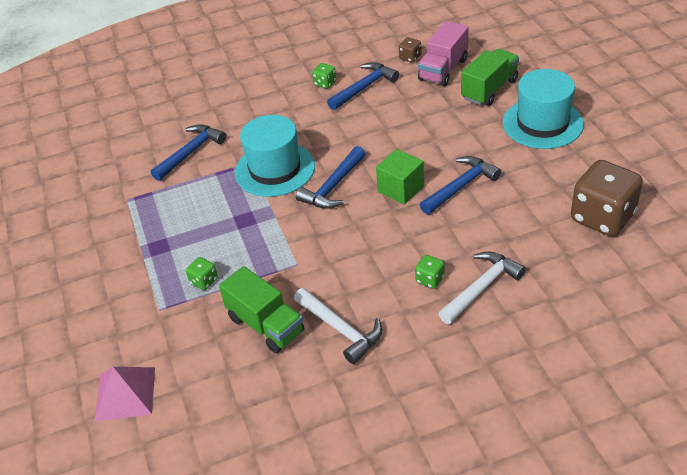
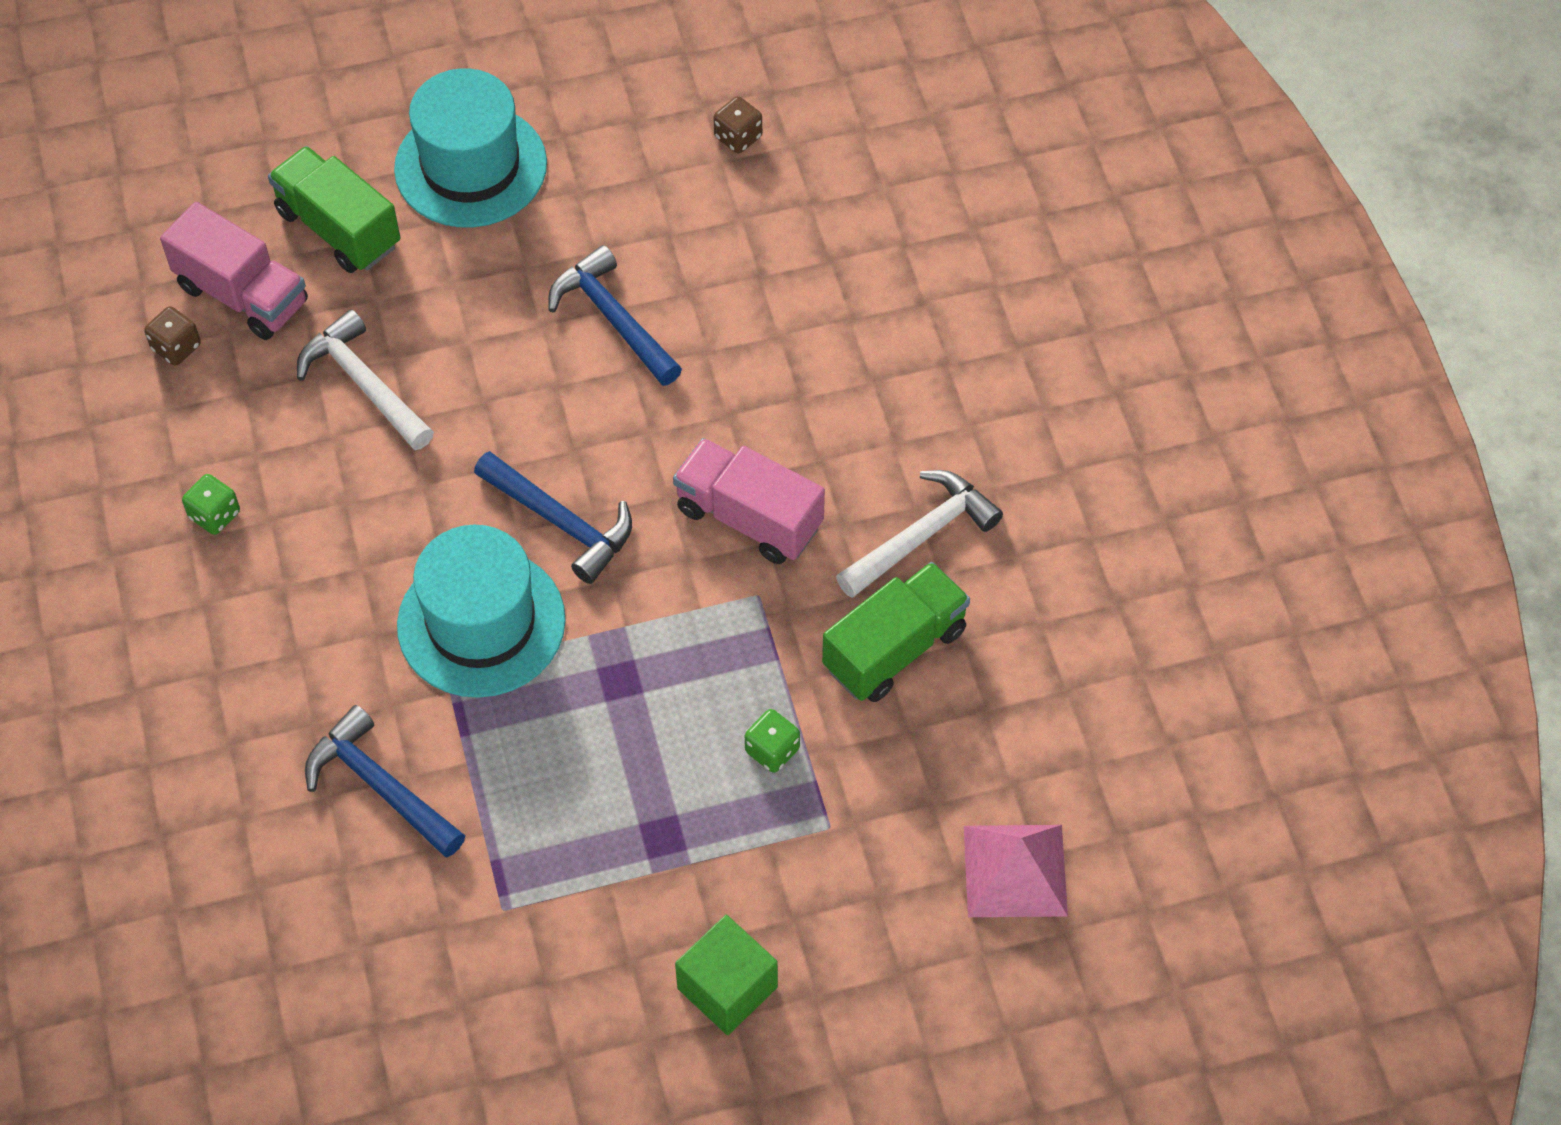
camera: 90 degrees left, 15 degrees up
blue hammer [327,62,399,110] -> none
green cube [376,149,424,205] -> green cube moved to [675,915,778,1035]
green dice [415,255,445,289] -> none
white hammer [438,251,526,324] -> white hammer moved to [297,309,434,450]
brown dice [571,160,643,236] -> brown dice [714,96,762,153], size x0.43
none -> pink truck [673,438,825,564]

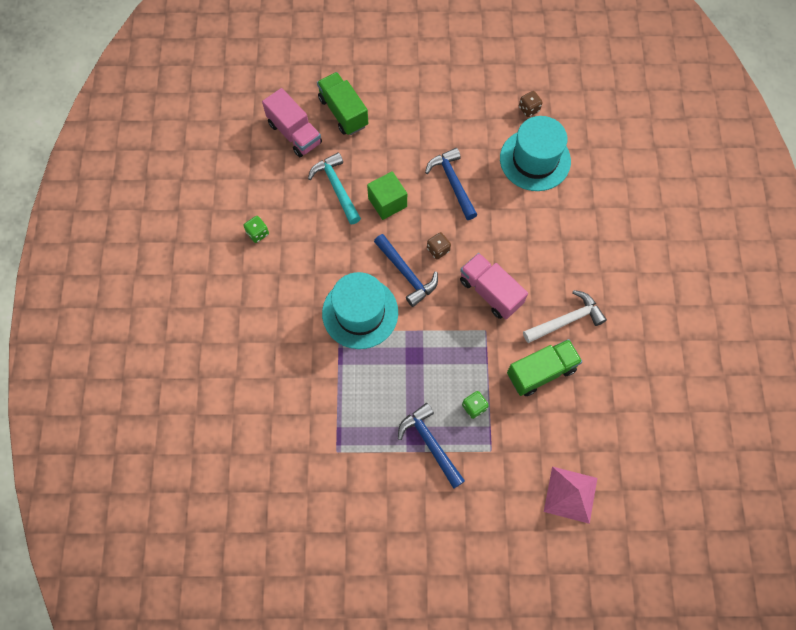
camera: 15 degrees right, 10 degrees up
brown dice [144,306,201,366] -> brown dice moved to [427,232,451,260]
white hammer [297,309,434,450] -> turquoise hammer [308,152,361,224]
blue hammer [305,705,465,857] -> blue hammer moved to [398,403,465,489]
turquoise hat [394,68,547,227] -> turquoise hat moved to [500,116,571,191]
green cube [675,915,778,1035] -> green cube moved to [367,171,407,220]

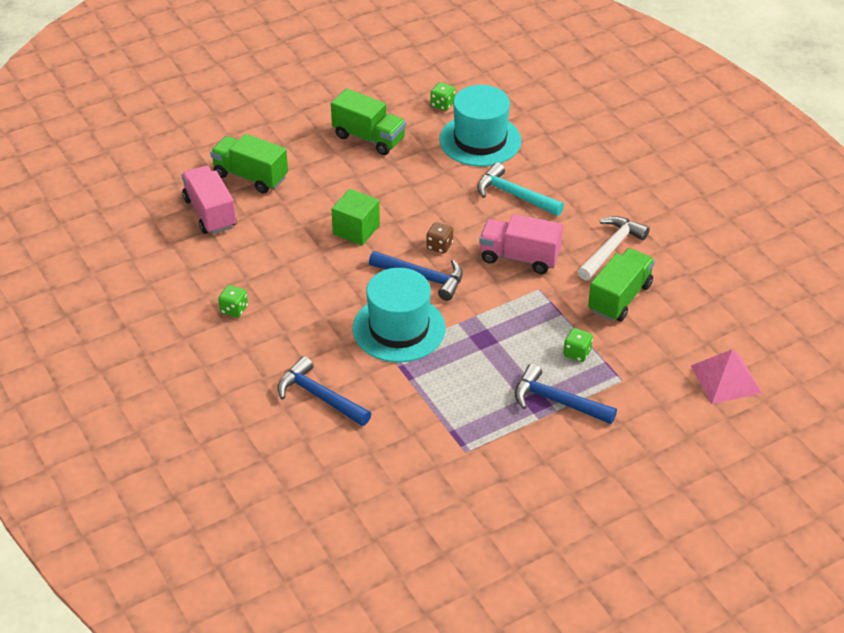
camera: 30 degrees left, 25 degrees down
pink truck [262,88,322,157] -> pink truck turned 135 degrees counterclockwise [181,166,236,234]
turquoise hammer [308,152,361,224] -> turquoise hammer moved to [477,162,564,216]
blue hammer [425,148,478,220] -> blue hammer moved to [277,356,371,426]
brown dice [519,91,543,117] -> green dice [430,82,455,111]
none -> green truck [331,89,406,155]

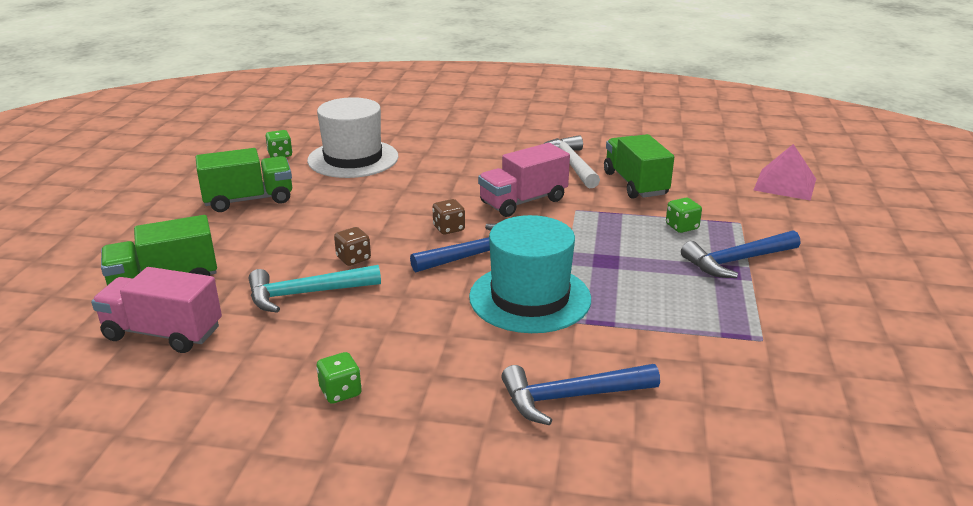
camera: 50 degrees left, 15 degrees down
green cube [332,189,380,245] -> brown dice [334,227,371,266]
turquoise hat [439,85,522,167] -> white hat [307,97,399,178]
turquoise hammer [477,162,564,216] -> turquoise hammer moved to [249,265,381,313]

